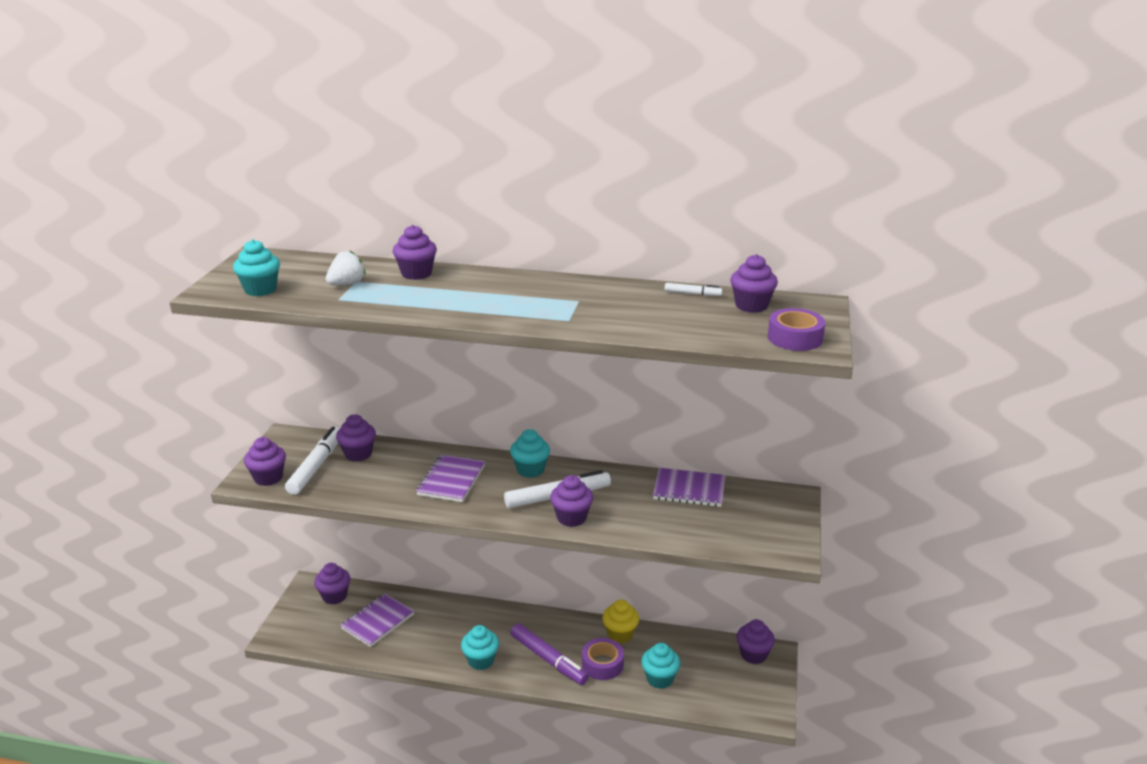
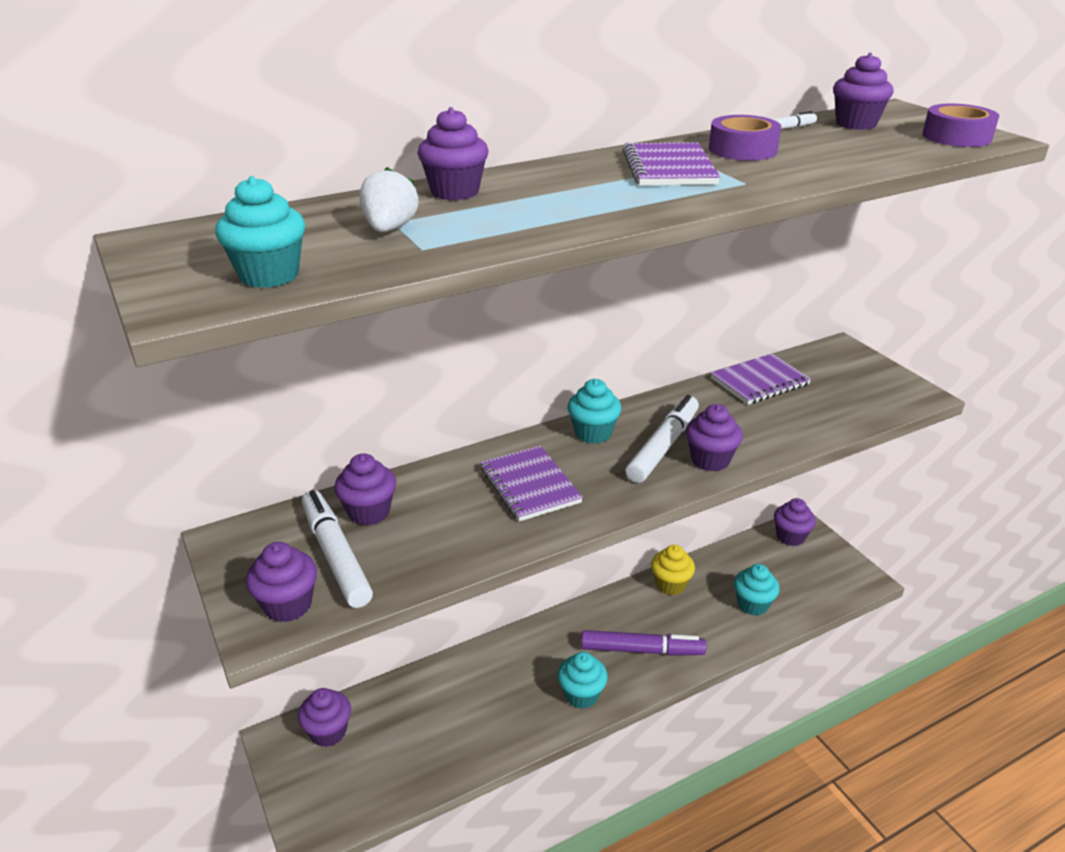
camera: 40 degrees left, 5 degrees up
purple notebook [340,593,414,647] -> purple notebook moved to [623,142,720,186]
purple tape [582,638,624,680] -> purple tape moved to [709,115,781,161]

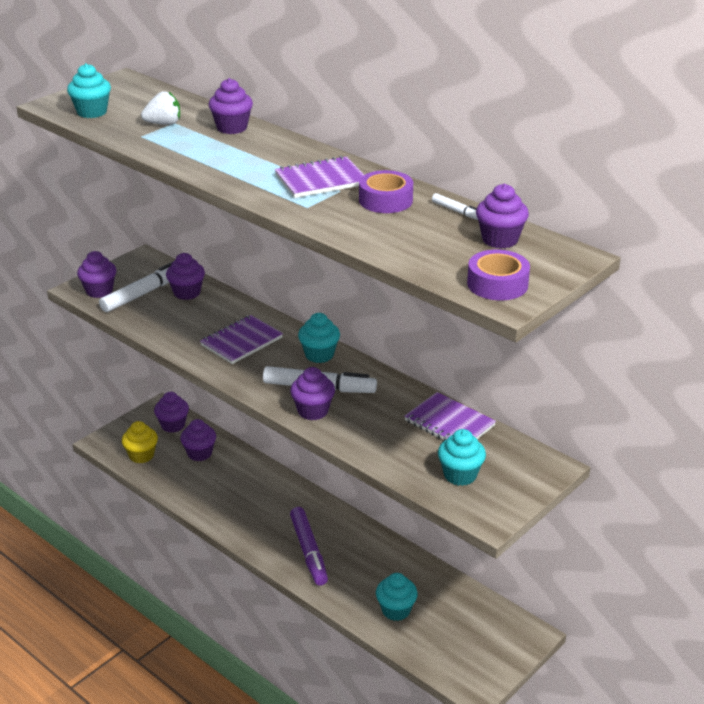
camera: 70 degrees right, 0 degrees up
turquoise cupcake [558,652,608,709] -> turquoise cupcake moved to [438,429,486,486]
yellow cupcake [651,545,695,595] -> yellow cupcake moved to [122,421,158,463]
purple cupcake [774,498,816,546] -> purple cupcake moved to [180,419,216,461]

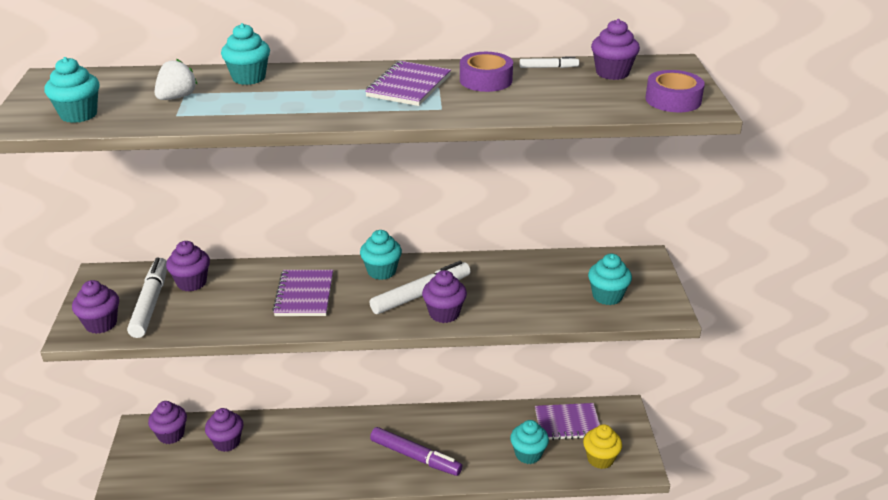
camera: 45 degrees left, 0 degrees up
yellow cupcake [122,421,158,463] -> yellow cupcake moved to [583,424,622,469]
purple cupcake [208,78,253,134] -> turquoise cupcake [221,23,270,85]
purple notebook [404,392,496,441] -> purple notebook moved to [535,403,600,440]

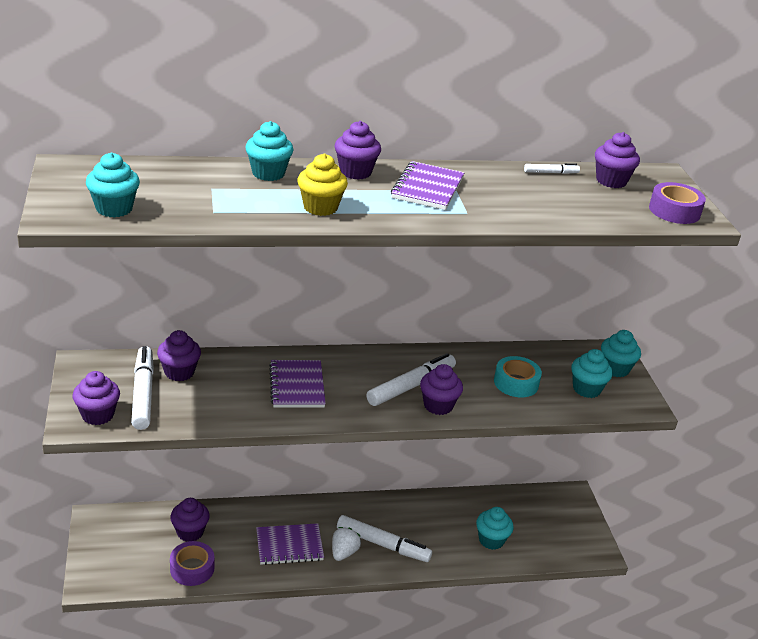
camera: 10 degrees left, 0 degrees up
purple cupcake [148,401,187,444] -> purple cupcake moved to [335,121,381,180]
white strawberry [155,59,197,100] -> white strawberry moved to [332,527,361,561]
turquoise cupcake [360,230,402,280] -> turquoise cupcake moved to [601,330,641,377]
purple marker [370,427,462,476] -> white marker [337,515,432,562]
purple tape [460,52,513,92] -> purple tape moved to [170,541,215,586]
purple notebook [535,403,600,440] -> purple notebook moved to [256,523,324,565]
yellow cupcake [583,424,622,469] -> yellow cupcake moved to [297,154,348,216]
none -> turquoise tape [494,356,542,397]

